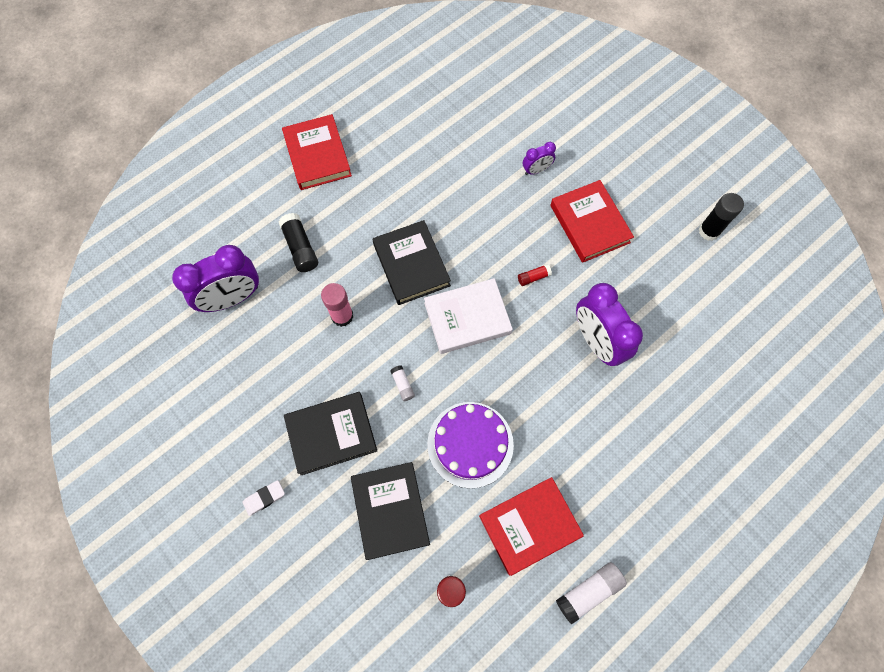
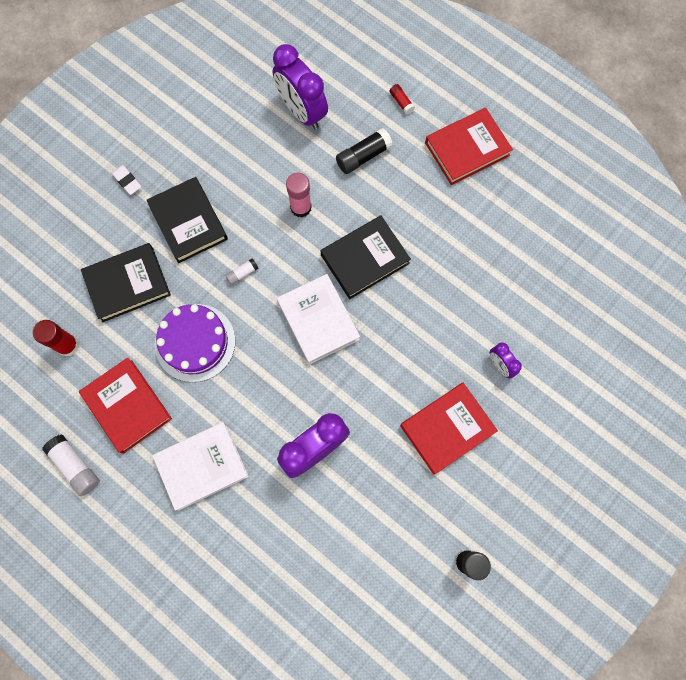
camera: 80 degrees right, 5 degrees up
red glue stick [518,264,552,286] -> red glue stick moved to [390,84,415,115]
none -> white book [152,422,249,511]

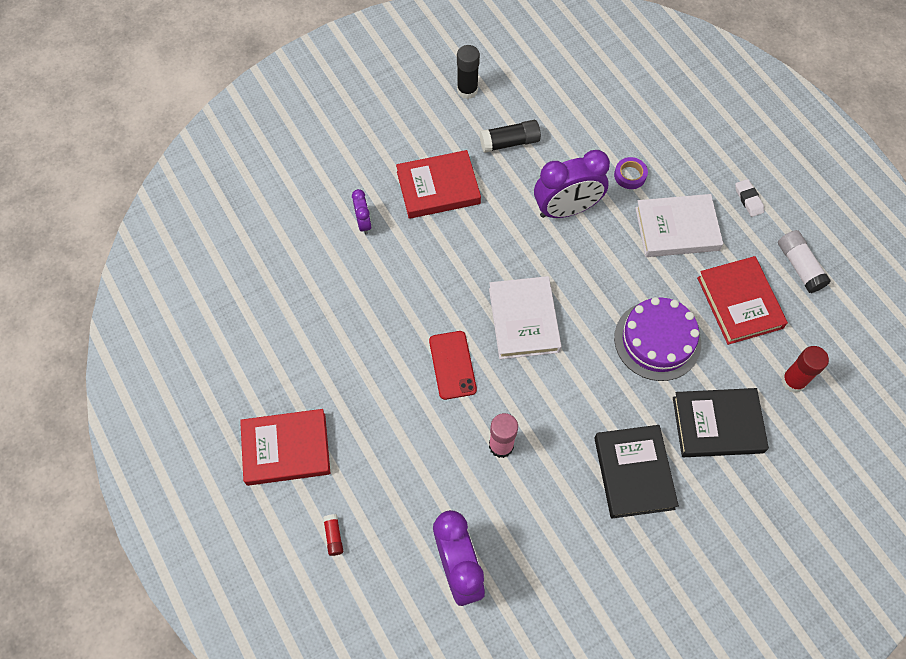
camera: 160 degrees left, 10 degrees down
white eraser [111,165,142,195] -> white eraser moved to [735,179,764,217]
white glue stick [225,258,259,285] -> none
black book [321,216,411,299] -> red phone [429,331,477,400]
black glue stick [336,128,393,174] -> black glue stick moved to [480,120,541,153]
none -> purple tape [614,157,648,189]

